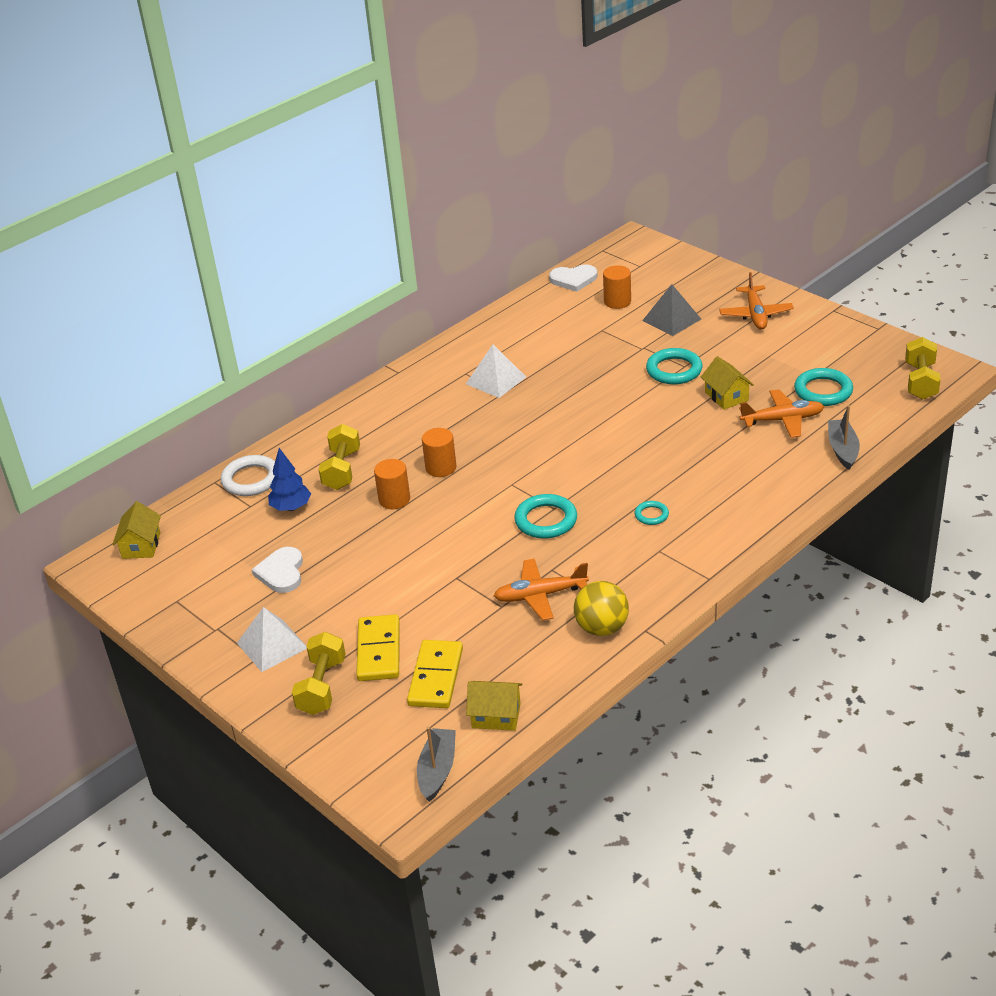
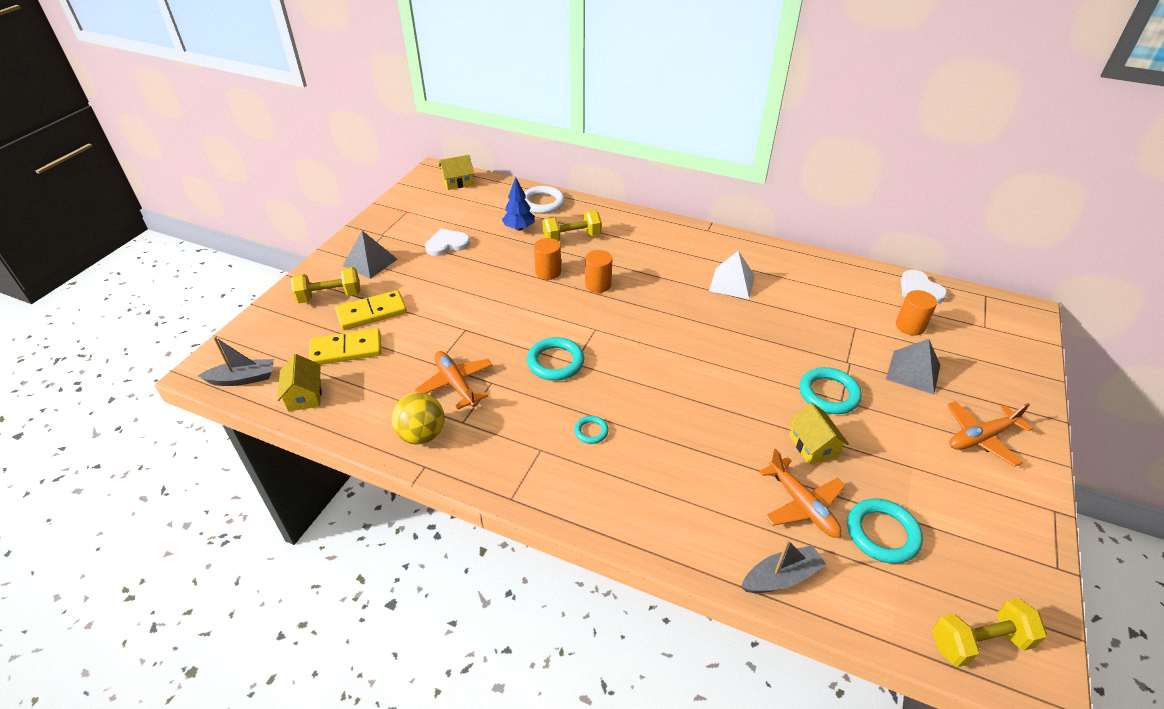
camera: 65 degrees right, 5 degrees up
white pyramid [237,607,307,672] -> grey pyramid [343,231,398,279]
yellow house [701,356,754,410] -> yellow house turned 60 degrees counterclockwise [788,403,849,465]

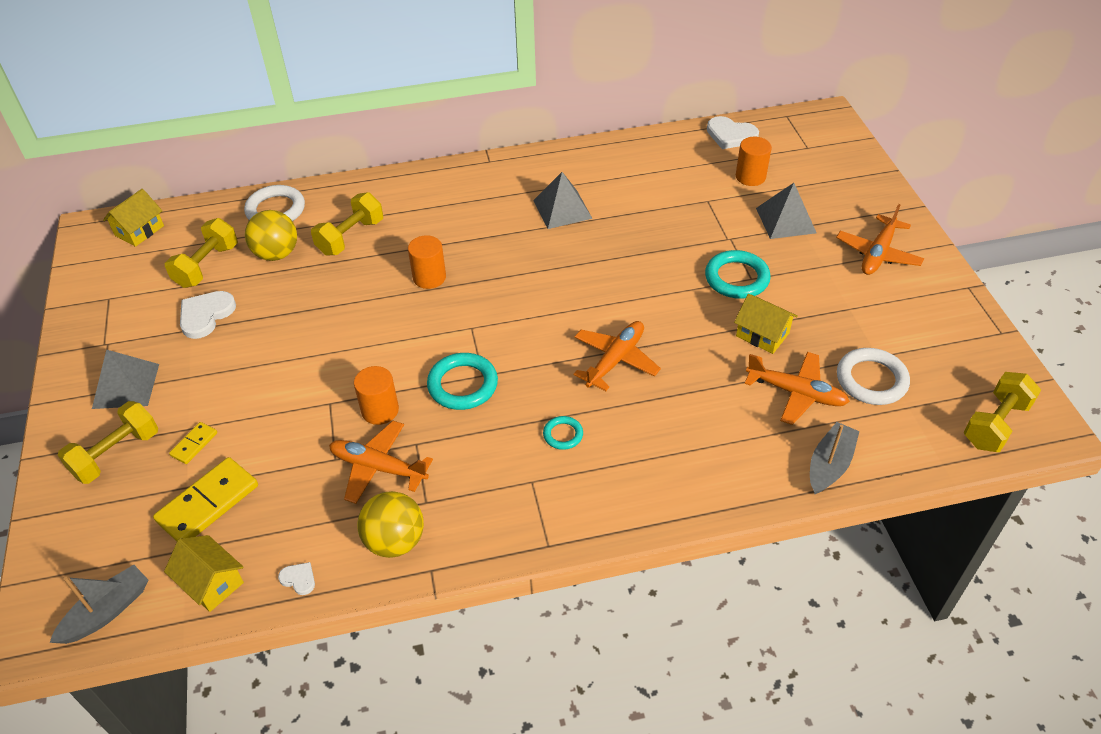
camera: 35 degrees left, 5 degrees up
yellow domino [335,290,407,330] -> yellow domino [169,422,217,464], size x0.51
blue tree [502,177,535,231] -> yellow ball [245,210,297,261]
orange cylinder [534,238,561,280] -> orange cylinder moved to [354,366,399,425]
white pyramid [709,251,755,299] -> grey pyramid [533,172,593,229]
turquoise ring [847,498,923,564] -> white ring [837,348,910,405]
none -> yellow dumbbell [165,218,238,288]
none -> white heart [278,562,315,595]
none -> orange plane [573,321,661,391]

